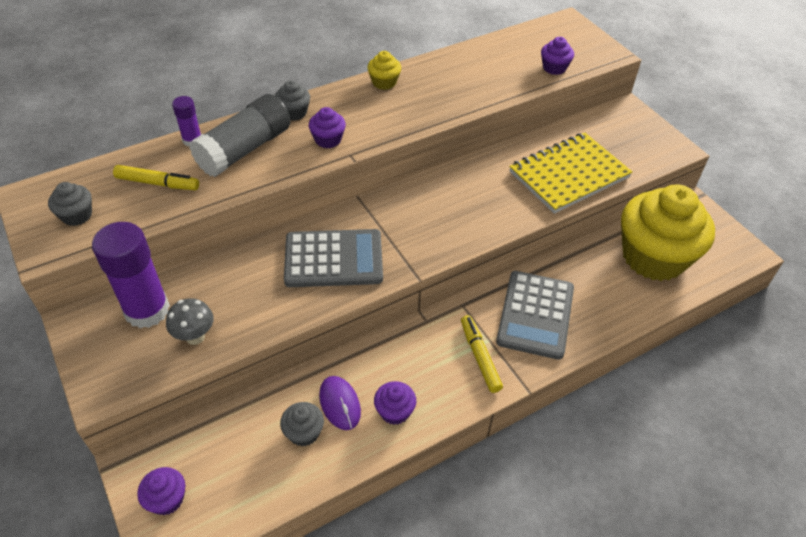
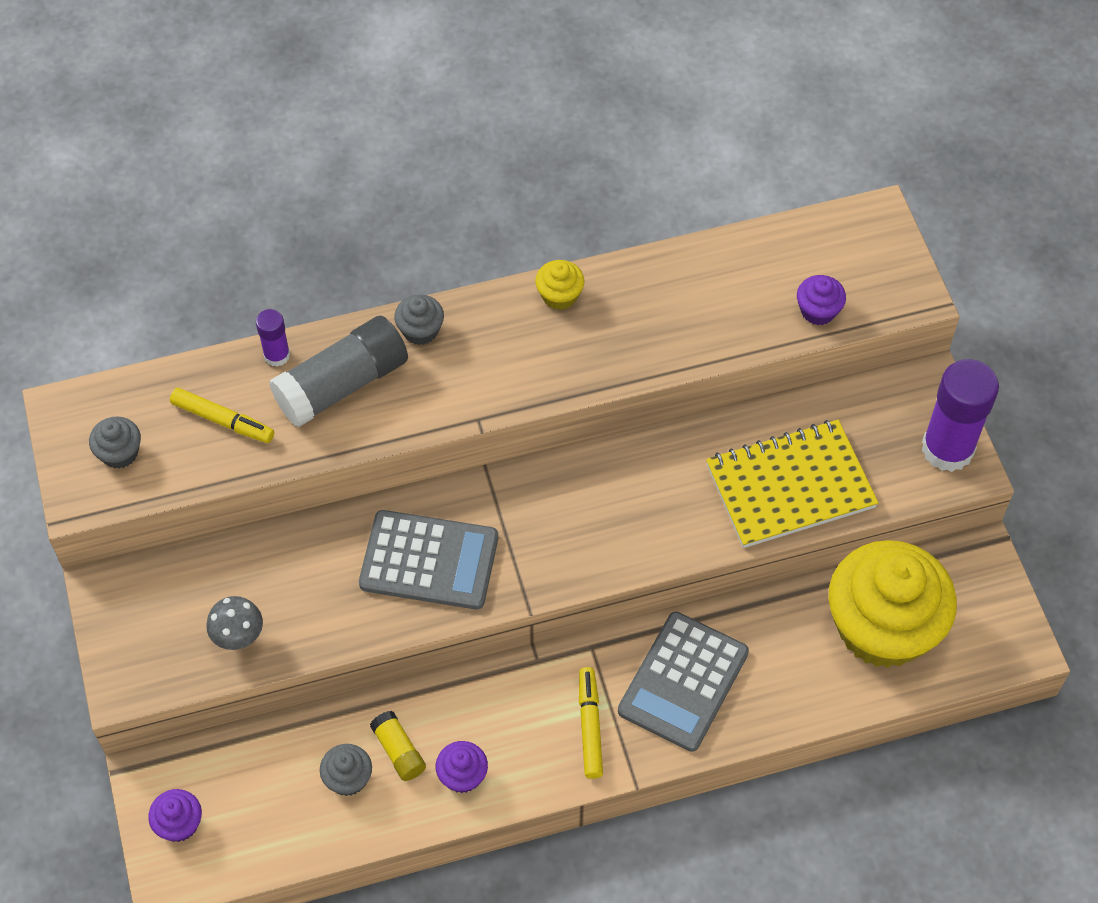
camera: 15 degrees right, 10 degrees up
purple glue stick [92,222,170,328] -> purple glue stick moved to [922,359,999,472]
purple cupcake [309,107,346,148] -> none
purple mouse [319,376,361,430] -> yellow glue stick [370,711,426,781]

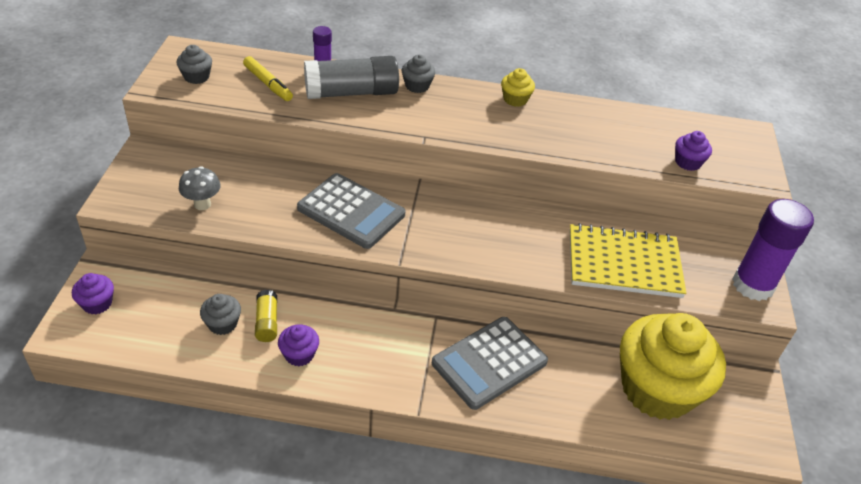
camera: 20 degrees right, 15 degrees down
yellow marker [579,667,603,779] -> none

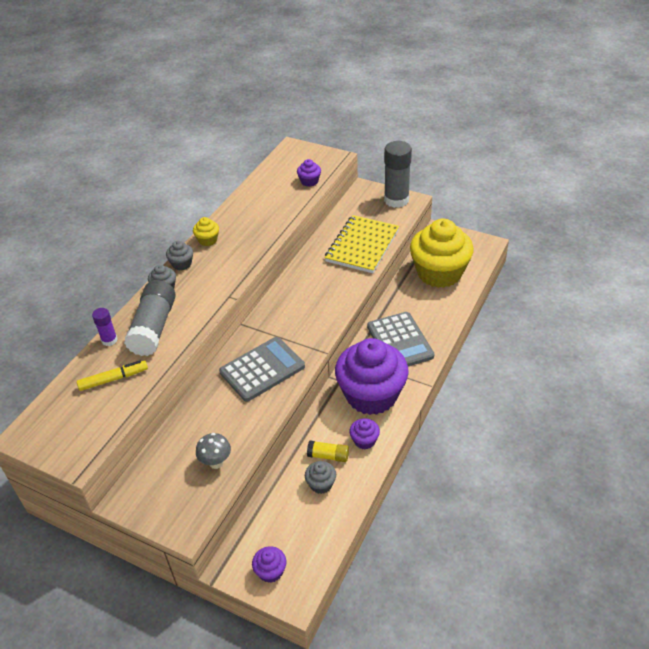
camera: 65 degrees left, 0 degrees up
grey cupcake [176,45,212,84] -> grey cupcake moved to [166,241,193,271]
purple glue stick [732,199,814,301] -> grey glue stick [384,141,412,208]
none -> purple cupcake [335,338,409,415]

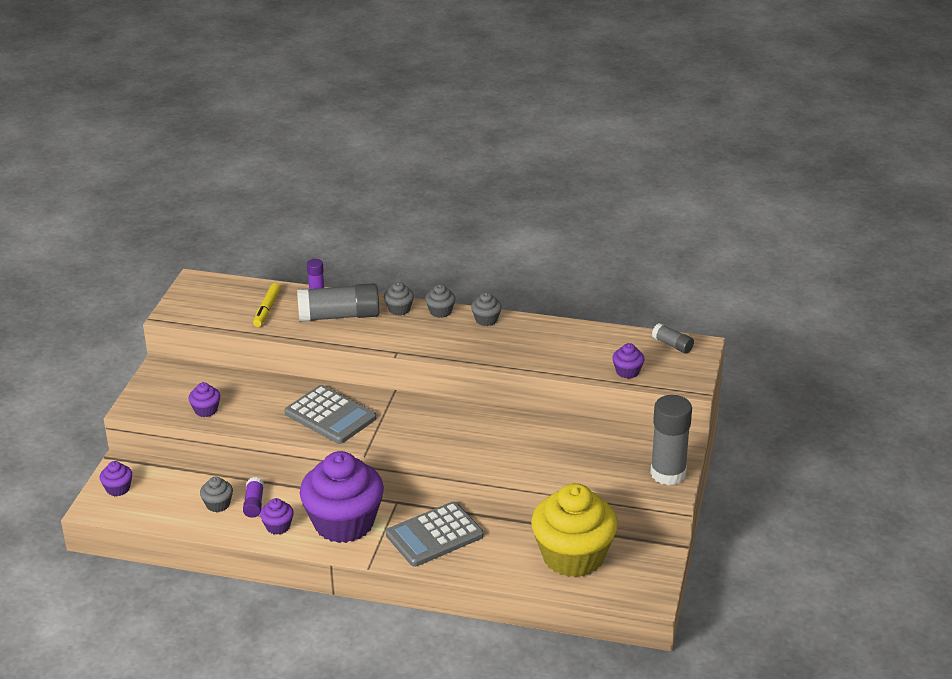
camera: 75 degrees right, 10 degrees down
yellow marker [77,360,148,391] -> yellow marker turned 45 degrees clockwise [253,283,281,327]
yellow cupcake [193,217,219,246] -> grey cupcake [471,292,502,326]
grey mushroom [196,433,231,469] -> purple cupcake [189,382,220,417]
yellow glue stick [307,441,349,462] -> purple glue stick [243,477,264,518]
yellow notebook [324,215,399,273] -> none
none -> grey glue stick [652,323,694,353]

